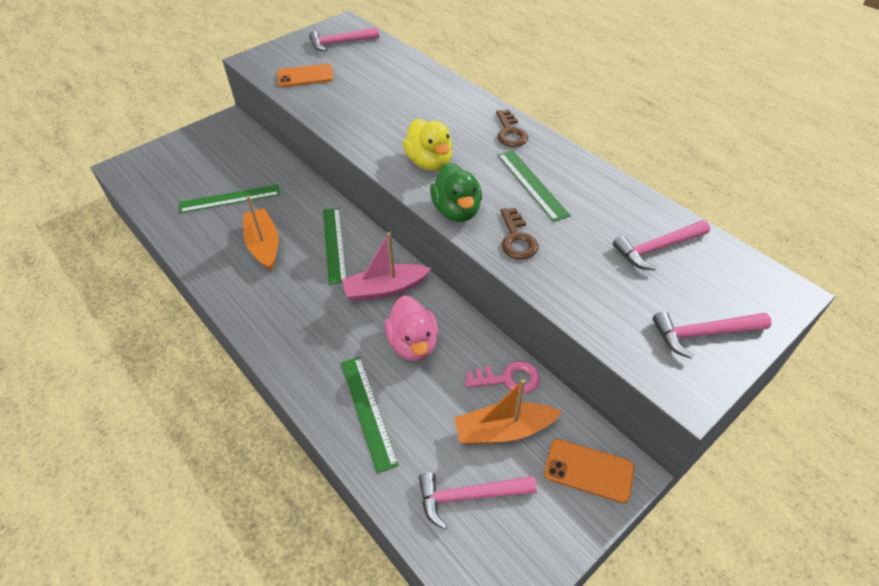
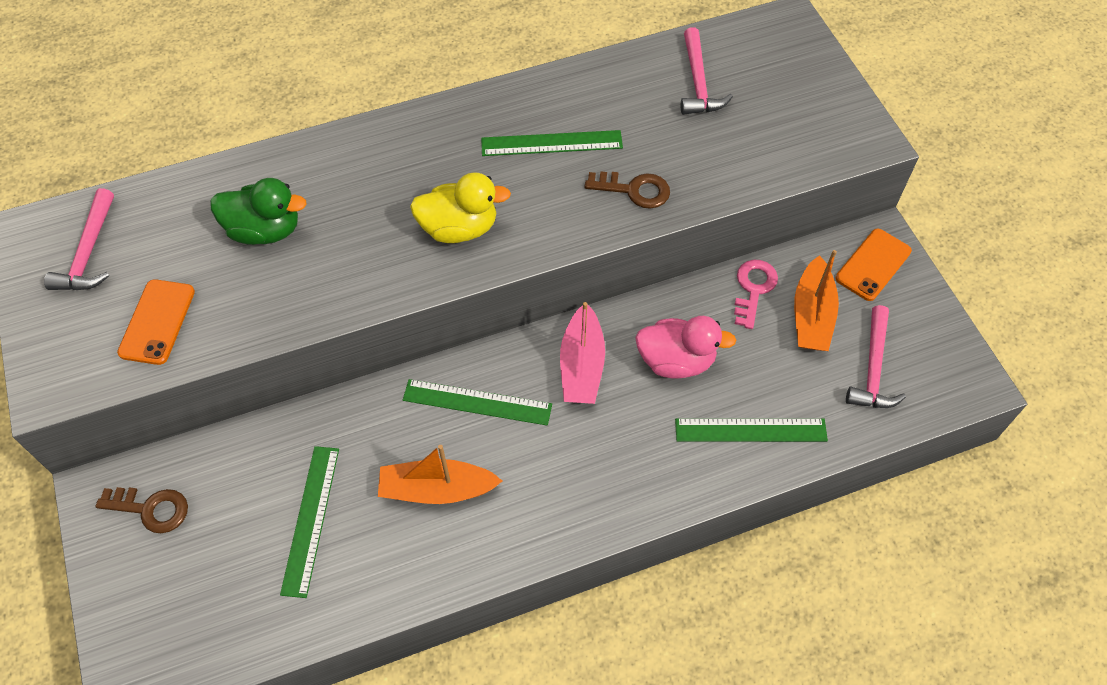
camera: 70 degrees left, 10 degrees up
green duck [430,163,482,222] -> green duck moved to [210,178,307,245]
brown key [496,110,528,147] -> brown key moved to [95,487,188,533]
pink hammer [652,311,771,359] -> none

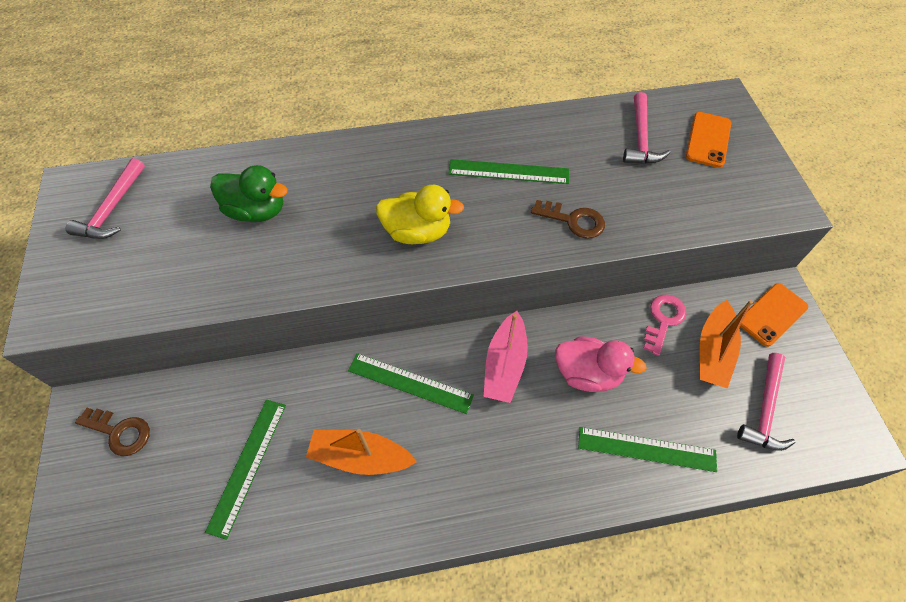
camera: 10 degrees right, 0 degrees up
orange phone [117,279,195,365] -> orange phone moved to [685,112,731,168]

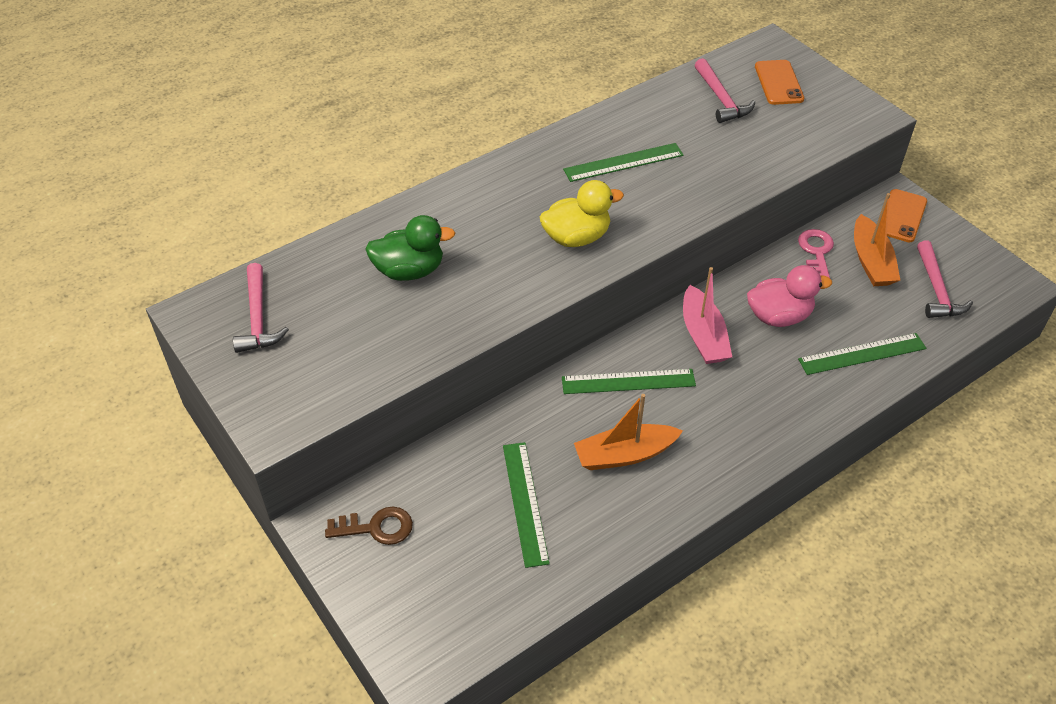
camera: 25 degrees left, 10 degrees down
brown key [531,200,605,238] -> none

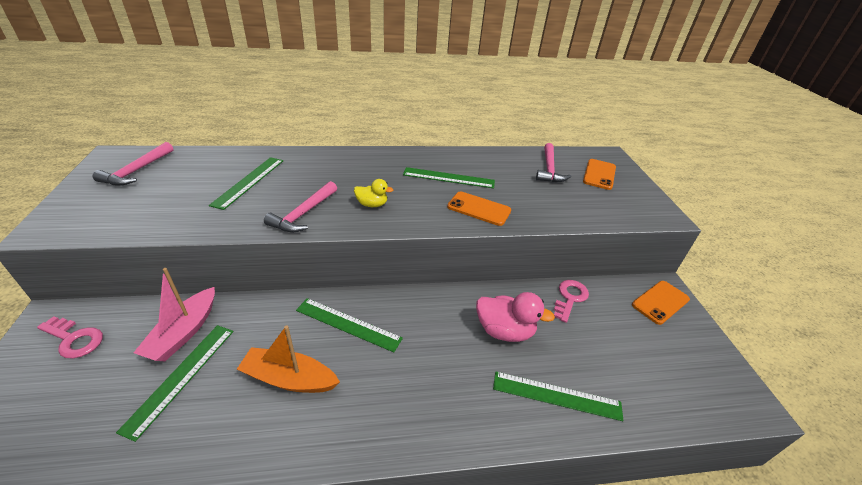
camera: 25 degrees right, 10 degrees down
brown key [325,507,413,545] -> pink key [37,316,103,358]
green duck [365,215,455,281] -> green ruler [209,157,283,210]
yellow duck [540,180,624,247] -> yellow duck [354,179,393,207], size x0.59
pink boat [683,267,732,364] -> pink boat moved to [133,268,215,361]
orange boat [854,193,900,286] -> none
pink hammer [917,240,973,318] -> pink hammer moved to [264,181,337,232]
none -> orange phone [447,191,511,226]

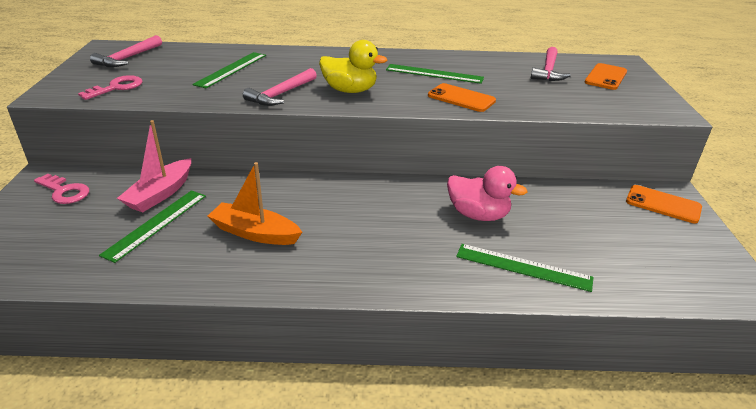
camera: 10 degrees right, 5 degrees down
green ruler [296,298,403,352] -> none
yellow duck [354,179,393,207] -> yellow duck [319,40,388,93], size x1.70
pink key [554,280,589,323] -> pink key moved to [78,75,143,100]
orange phone [632,281,690,325] -> orange phone turned 60 degrees clockwise [626,185,702,223]

